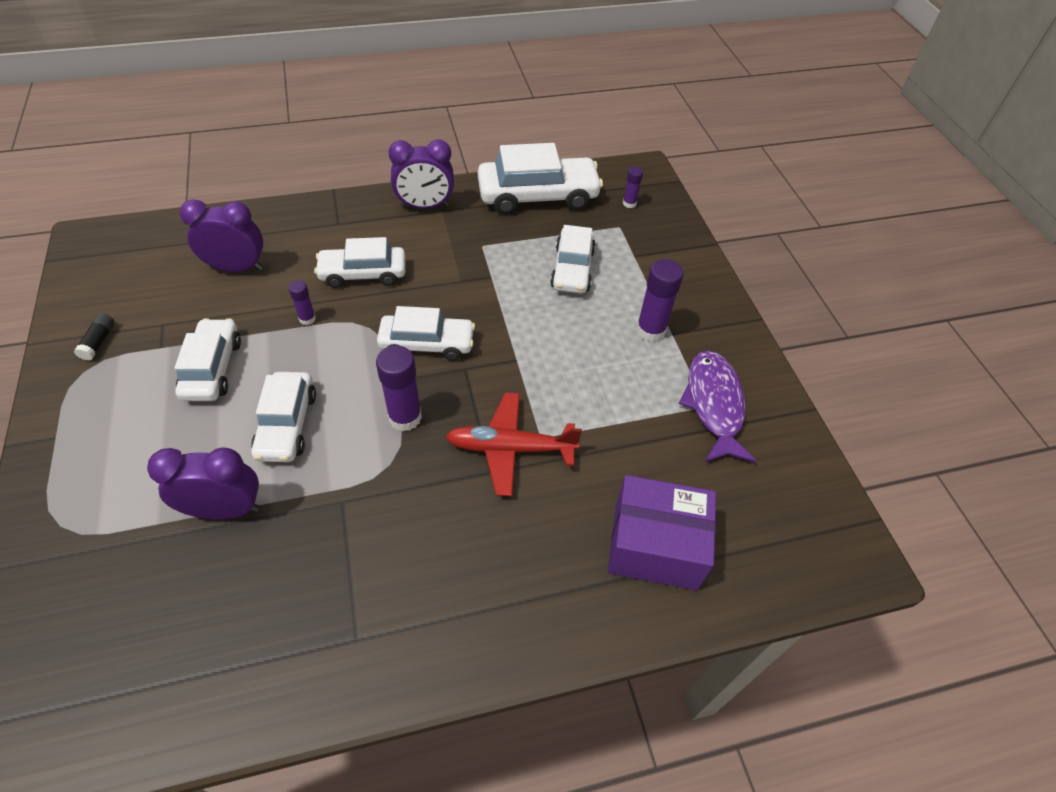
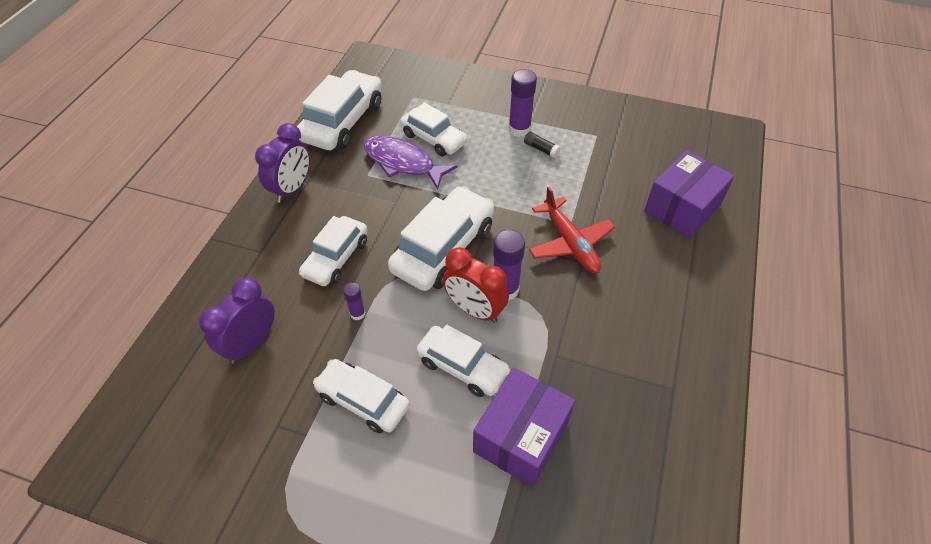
camera: 55 degrees left, 0 degrees up
black glue stick [74,313,115,361] -> black glue stick moved to [524,132,561,158]
purple clock [147,447,259,520] -> purple box [473,367,575,487]
white car [377,306,475,361] -> white car [388,186,494,291], size x1.54
red plane [445,392,582,496] -> red plane turned 60 degrees counterclockwise [529,187,615,273]
purple glue stick [623,167,643,208] -> none
purple fish [679,350,756,463] -> purple fish moved to [364,136,457,190]
none -> red clock [443,247,509,323]

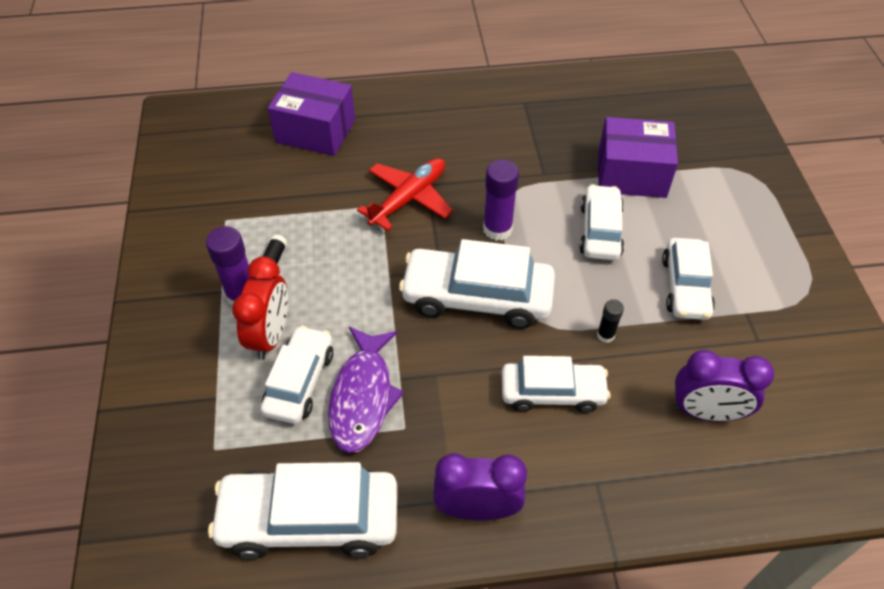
camera: 115 degrees left, 0 degrees up
purple glue stick [343,283,365,320] -> black glue stick [597,299,624,343]
red clock [443,247,509,323] -> red clock moved to [232,256,288,360]

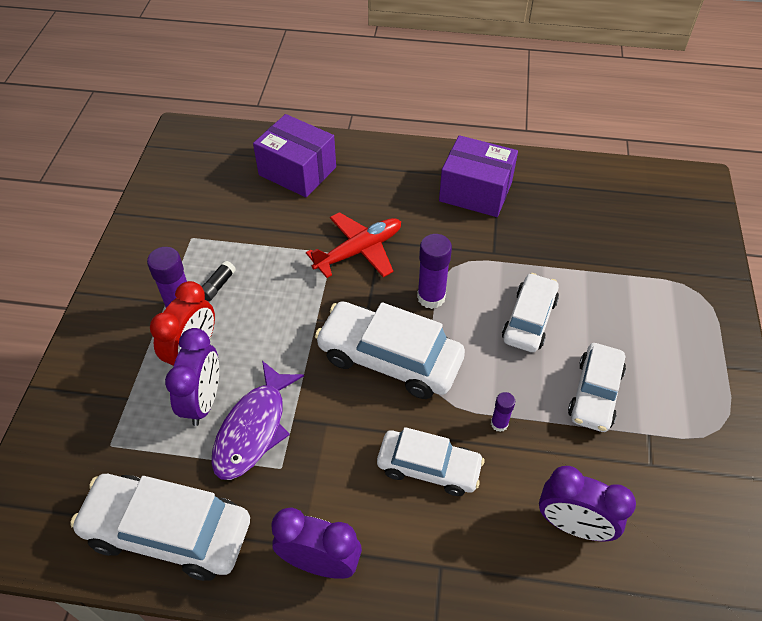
camera: 15 degrees right, 0 degrees up
white car [261,325,333,424] -> purple clock [165,328,219,426]
black glue stick [597,299,624,343] -> purple glue stick [491,392,515,432]
purple box [598,117,678,198] -> purple box moved to [439,135,518,217]

